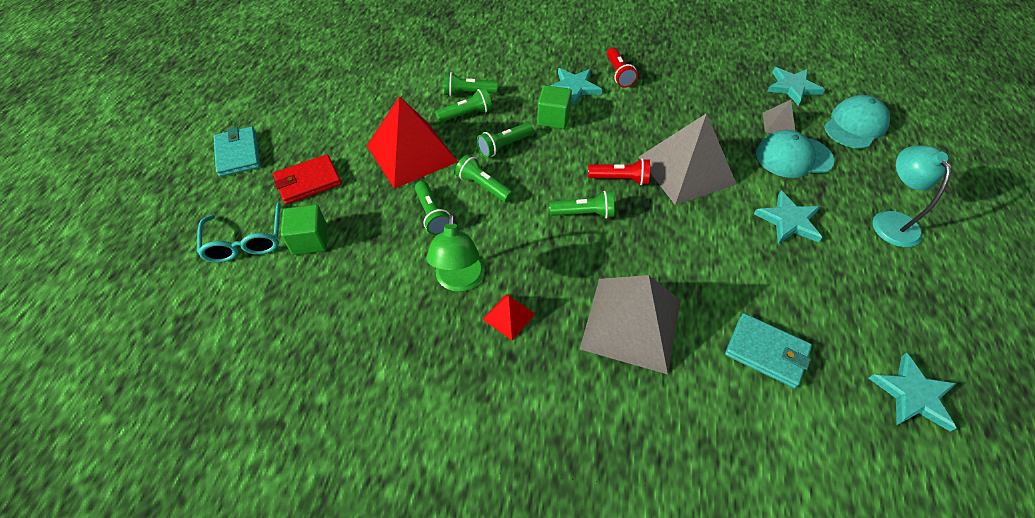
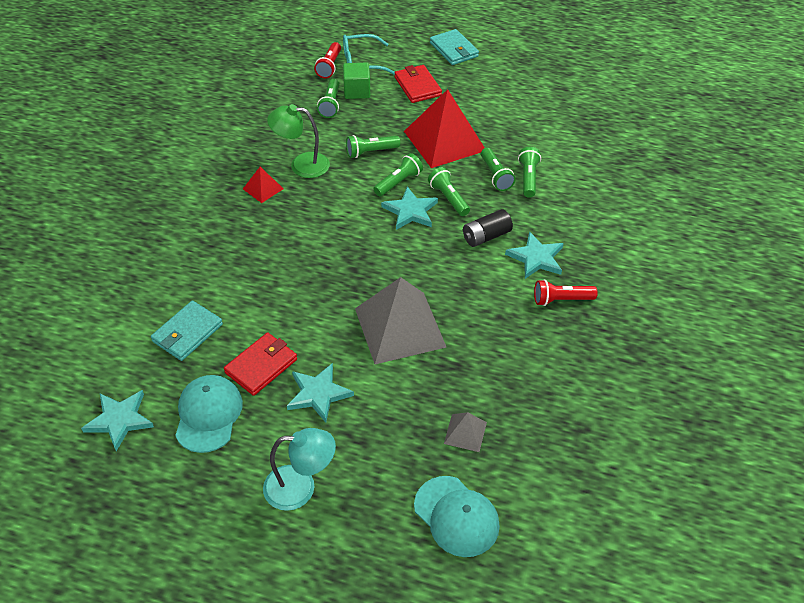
camera: 95 degrees right, 5 degrees down
turquoise wallet [214,127,260,177] -> turquoise wallet turned 75 degrees clockwise [430,29,479,65]
green cube [537,85,572,129] -> black battery [463,209,513,247]
green flashlight [549,191,614,219] -> green flashlight moved to [317,79,340,118]
grey pyramid [580,275,681,374] -> none
red flashlight [588,158,650,185] -> red flashlight moved to [314,42,341,78]
turquoise cap [756,130,834,178] -> turquoise cap moved to [175,375,243,453]
turquoise star [767,67,825,106] -> turquoise star moved to [381,187,438,230]
none -> red wallet [224,333,297,396]

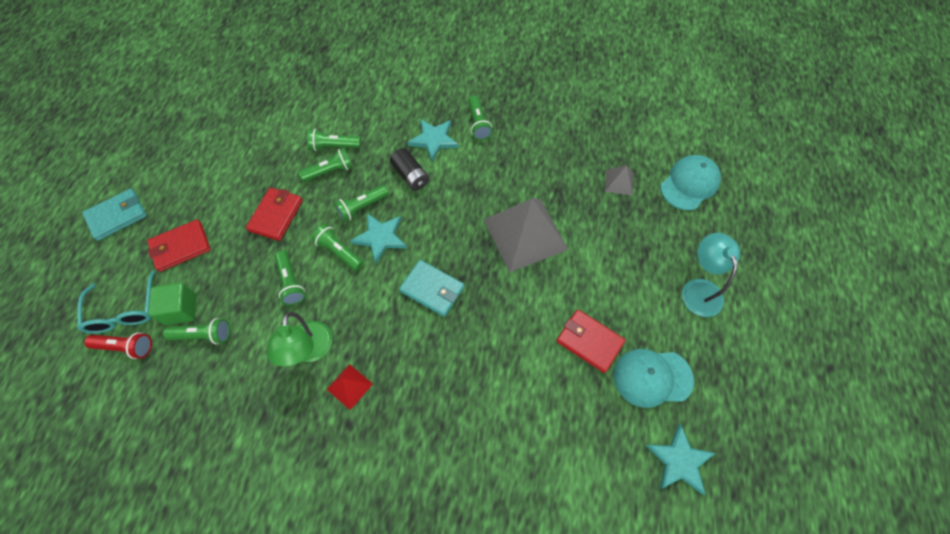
camera: 95 degrees left, 15 degrees up
turquoise wallet [151,301,223,361] -> turquoise wallet moved to [399,260,464,317]
turquoise star [287,363,354,423] -> none
red pyramid [404,89,485,168] -> red wallet [246,188,303,241]
red flashlight [534,280,598,306] -> green flashlight [468,96,493,140]

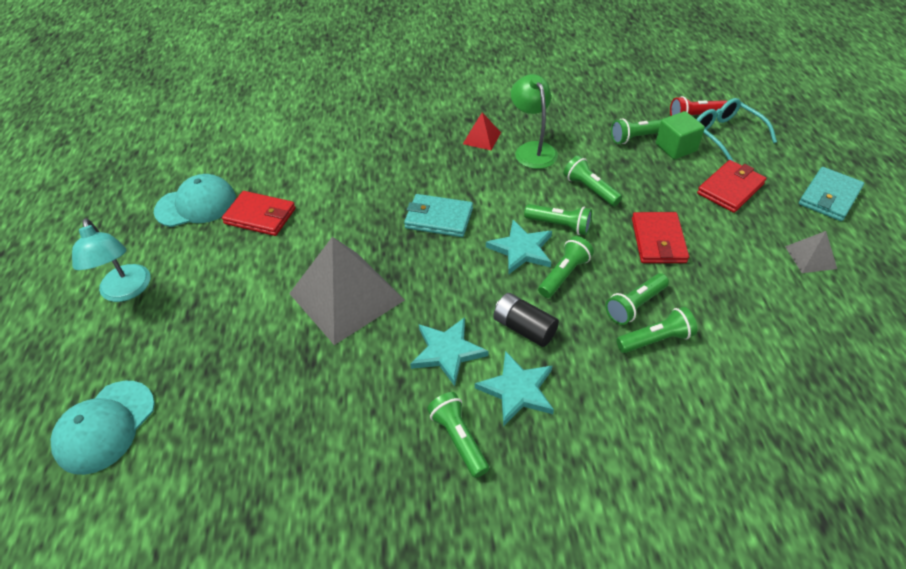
camera: 165 degrees right, 15 degrees down
grey pyramid [605,165,634,196] -> grey pyramid moved to [785,231,837,273]
turquoise star [646,424,716,495] -> turquoise star moved to [410,317,488,386]

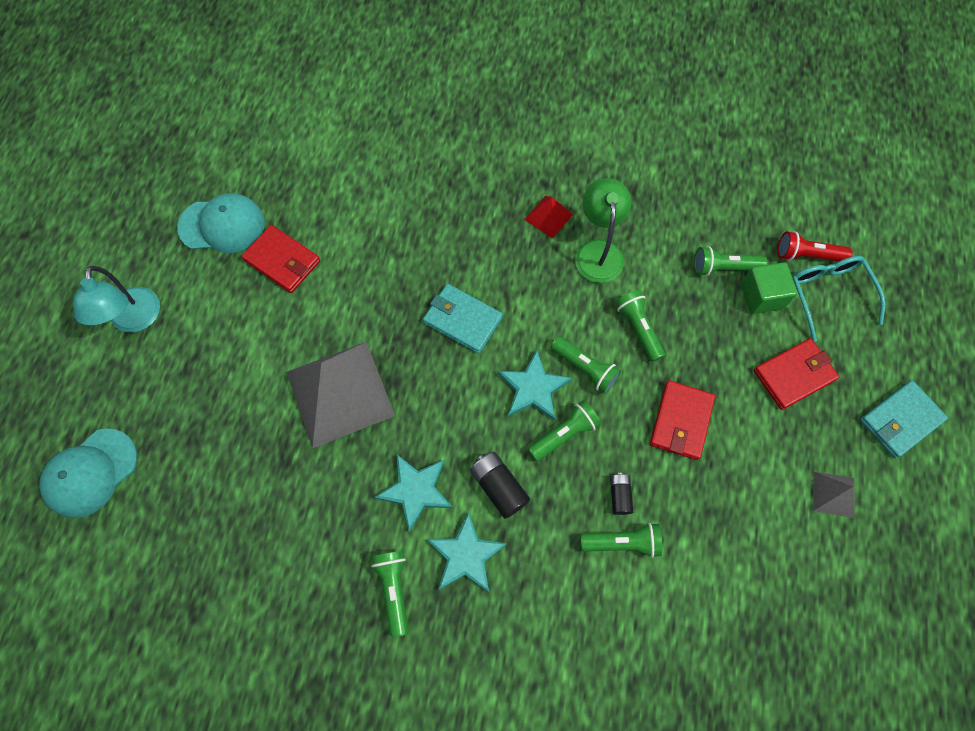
camera: 15 degrees right, 20 degrees up
green flashlight [605,273,669,325] -> black battery [610,473,633,515]

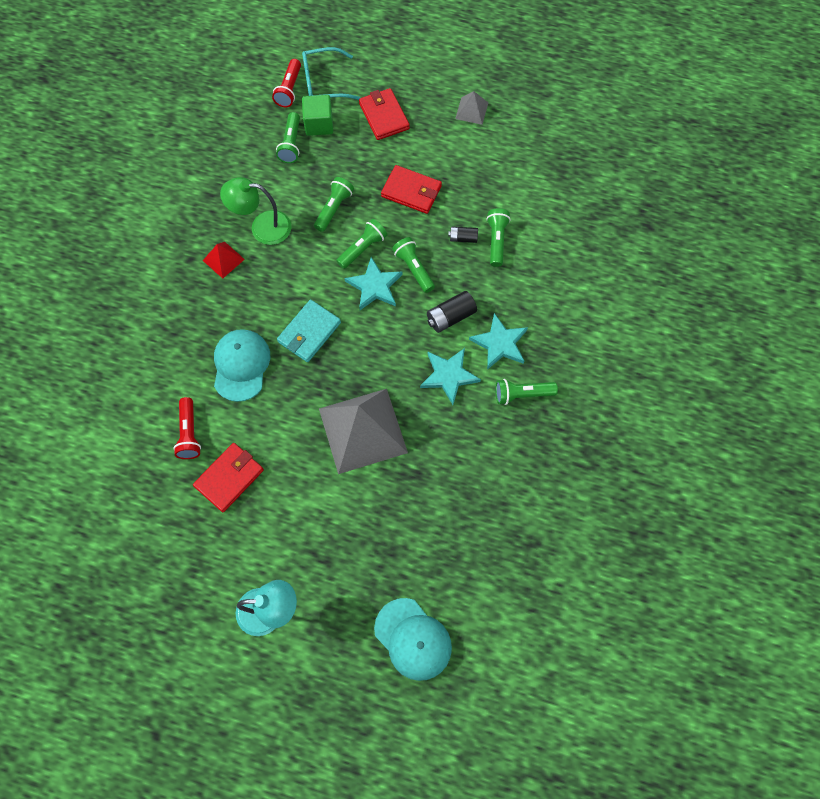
camera: 85 degrees left, 0 degrees up
turquoise cap [177,193,265,253] -> turquoise cap moved to [214,329,270,402]
green flashlight [615,290,665,362] -> green flashlight turned 135 degrees clockwise [314,177,354,232]
turquoise wallet [860,381,948,459] -> none
none -> red flashlight [173,397,201,459]

